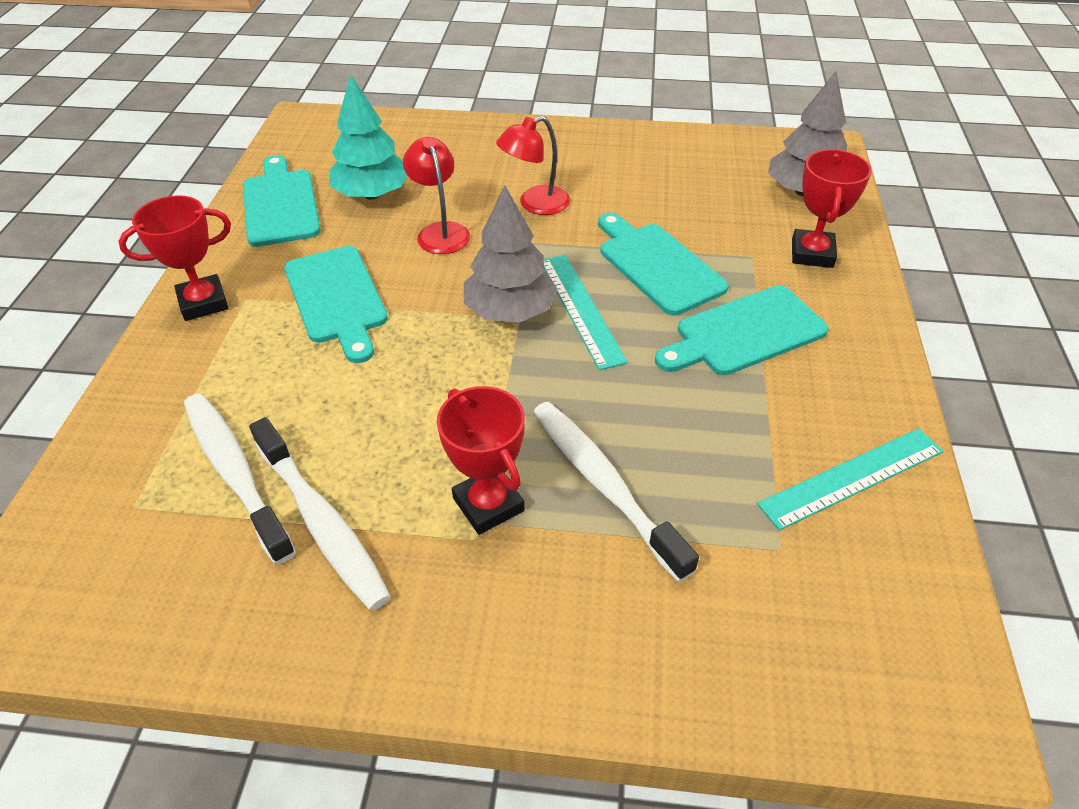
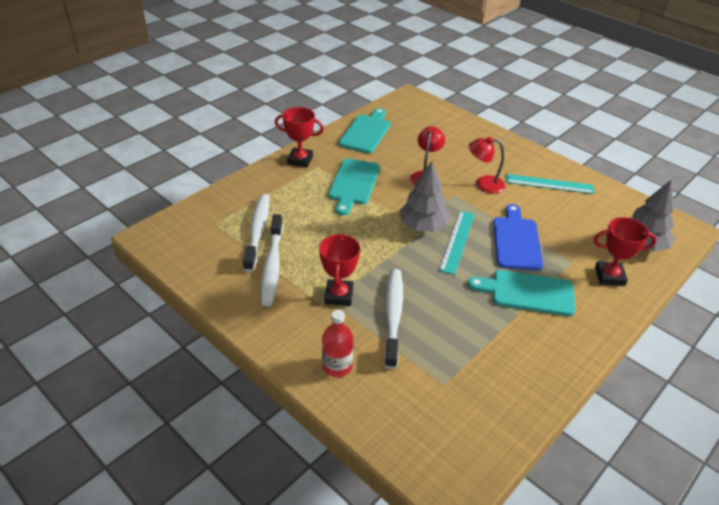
camera: 35 degrees right, 5 degrees down
turquoise tree [329,74,408,199] -> none
turquoise cutting board [598,213,729,315] -> blue cutting board [493,204,543,271]
turquoise ruler [757,428,943,531] -> turquoise ruler moved to [506,174,595,194]
red trophy [792,149,872,268] -> red trophy turned 45 degrees clockwise [593,217,657,286]
none -> red bottle [322,310,353,377]

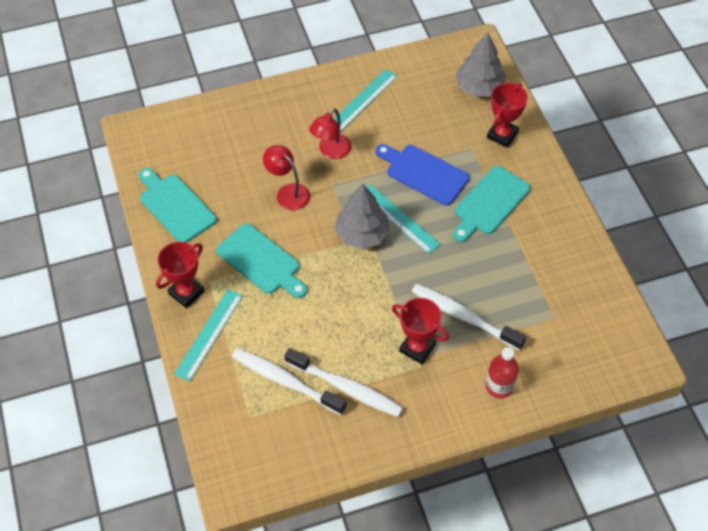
camera: 60 degrees left, 15 degrees up
none -> turquoise ruler [174,289,243,382]

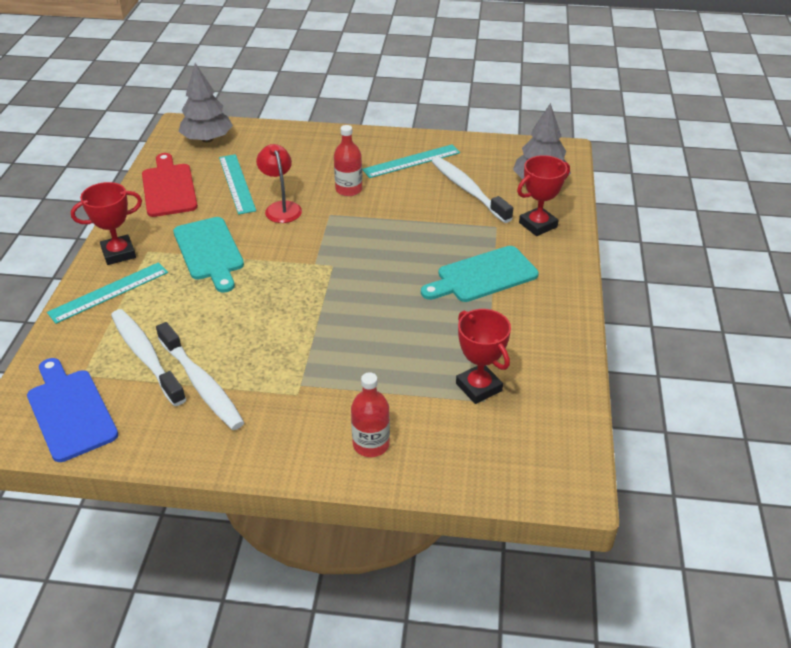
camera: 25 degrees right, 15 degrees down
turquoise cutting board [139,168,217,243] -> red cutting board [142,153,198,217]
red lamp [309,108,351,159] -> red bottle [334,125,362,196]
grey tree [334,184,390,249] -> grey tree moved to [179,63,233,143]
turquoise ruler [367,184,441,254] -> turquoise ruler moved to [219,154,256,215]
blue cutting board [375,144,469,205] -> blue cutting board moved to [27,358,118,462]
red trophy [392,298,449,364] -> red trophy moved to [456,309,511,404]
white toothbrush [412,284,526,351] -> white toothbrush moved to [432,157,513,223]

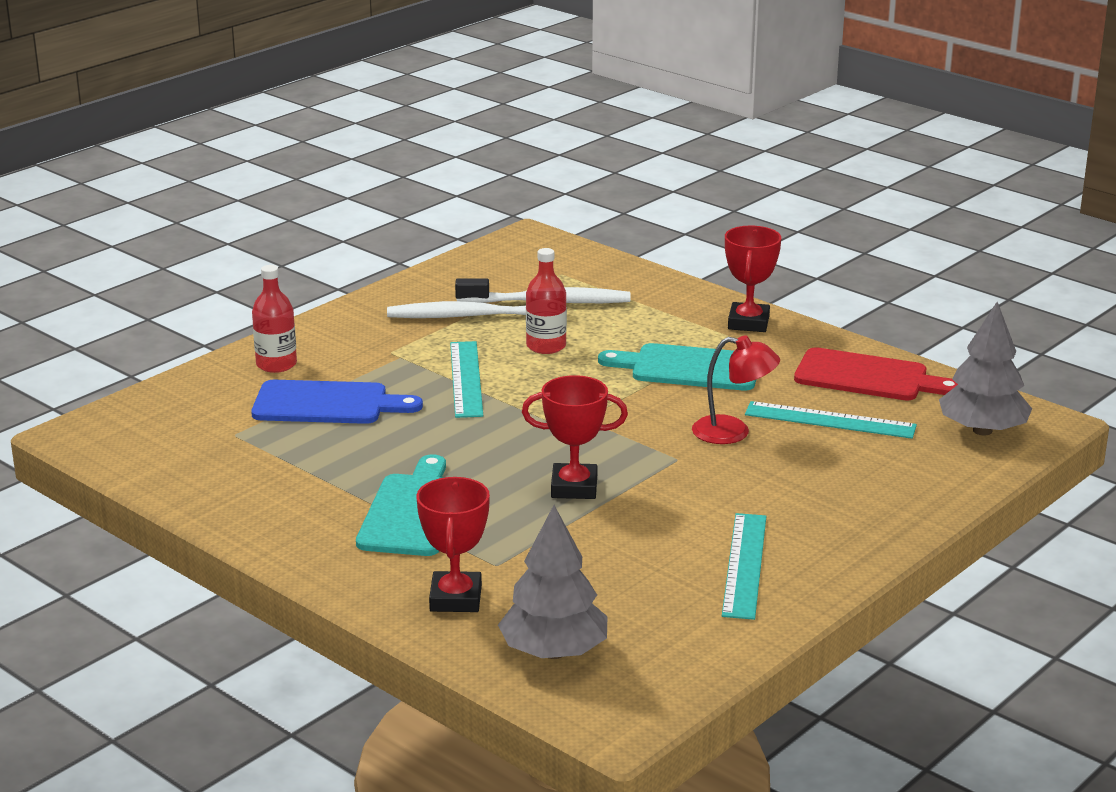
camera: 125 degrees right, 15 degrees down
blue cutting board [27,358,118,462] -> blue cutting board moved to [251,380,423,424]
turquoise ruler [47,262,168,324] -> turquoise ruler moved to [450,341,483,418]
red bottle [334,125,362,196] -> red bottle moved to [526,248,567,354]
white toothbrush [432,157,513,223] -> none
red trophy [456,309,511,404] -> red trophy moved to [522,375,628,499]

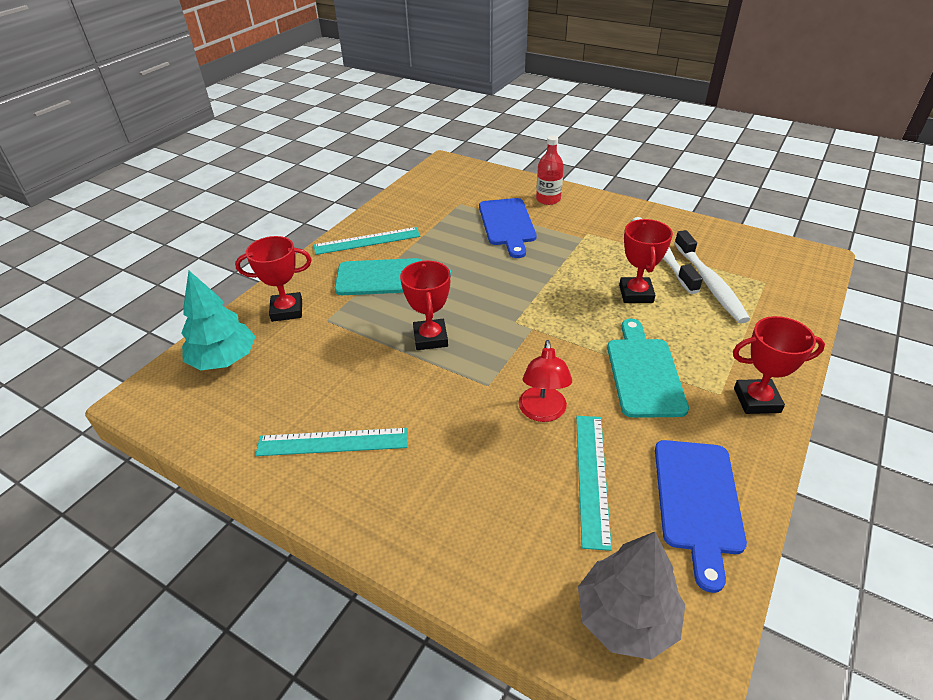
camera: 80 degrees right, 15 degrees up
turquoise ruler [450,341,483,418] -> turquoise ruler moved to [314,227,420,255]
grey tree [498,505,607,659] -> turquoise tree [181,271,256,370]
red bottle [526,248,567,354] -> red trophy [619,219,673,303]
red cutting board [794,347,958,401] -> blue cutting board [655,440,747,593]

